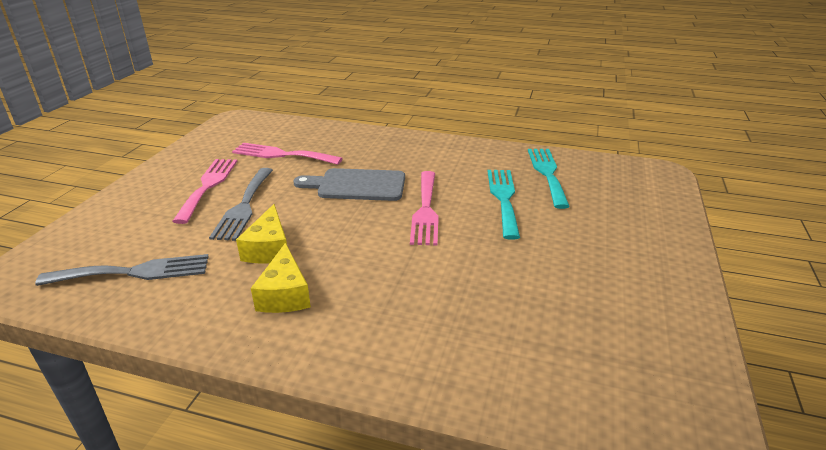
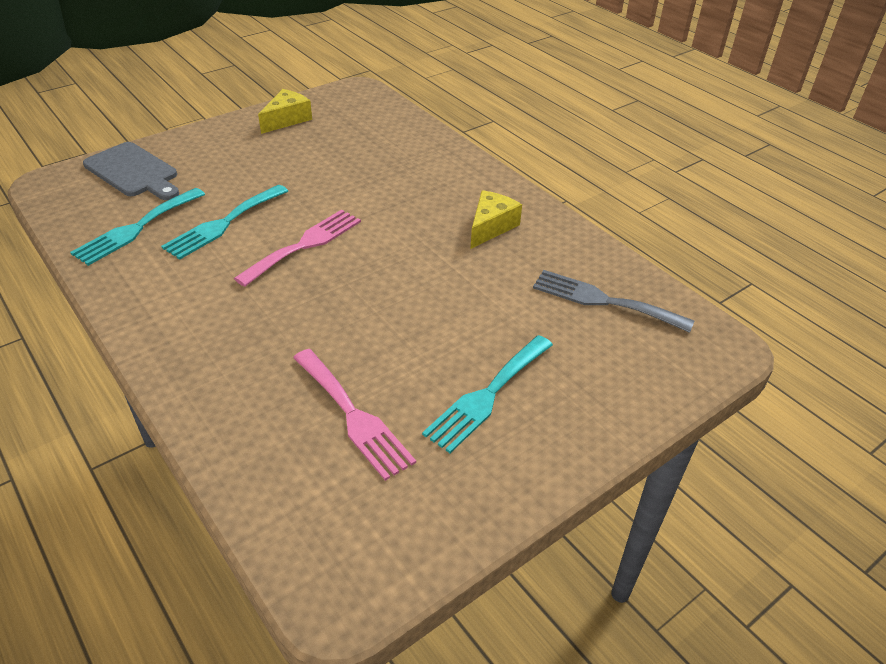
camera: 145 degrees left, 10 degrees up
pink fork [172,159,237,224] -> turquoise fork [422,335,553,453]
grey fork [209,168,273,241] -> none
yellow cheese [236,204,287,263] -> yellow cheese moved to [258,89,312,134]
grey cutting board [293,168,405,201] -> grey cutting board moved to [83,142,179,200]

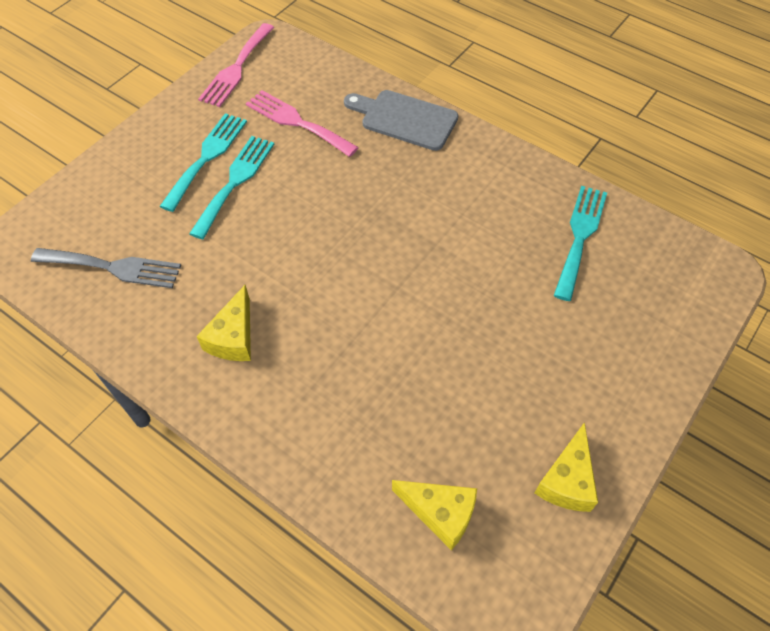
camera: 165 degrees right, 15 degrees up
grey cutting board [83,142,179,200] -> grey cutting board moved to [344,90,458,151]
turquoise fork [161,185,288,260] -> turquoise fork moved to [189,136,274,239]
pink fork [234,210,361,287] -> pink fork moved to [198,23,274,107]
none -> yellow cheese [392,480,477,550]

